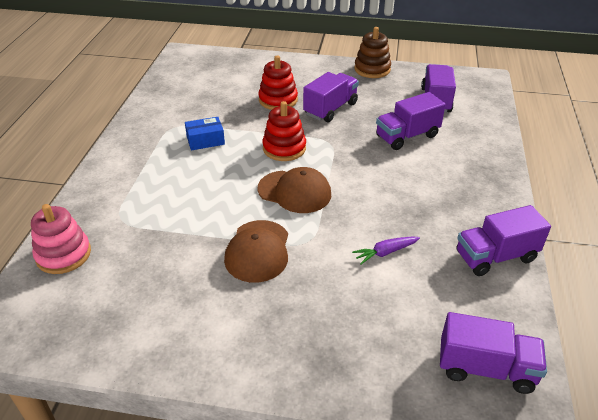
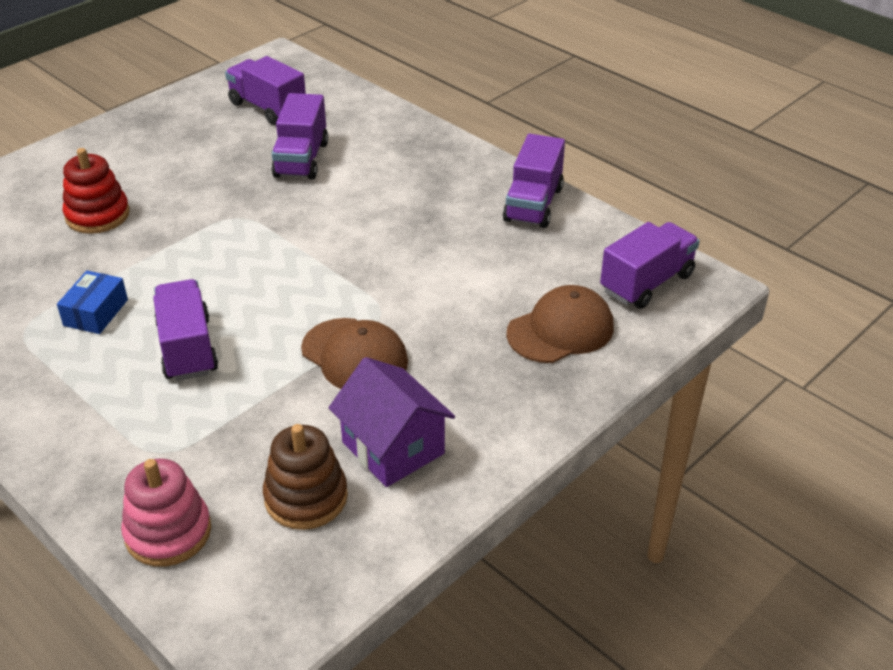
camera: 55 degrees left, 0 degrees up
brown cap [258,167,331,213] -> brown cap moved to [506,285,614,363]
red stacking toy [262,101,306,161] -> none
purple truck [303,72,359,122] -> purple truck moved to [153,279,218,381]
purple carrot [352,237,420,264] -> none
brown stacking toy [354,27,391,78] -> brown stacking toy moved to [263,424,348,530]
none -> purple house [329,357,455,487]

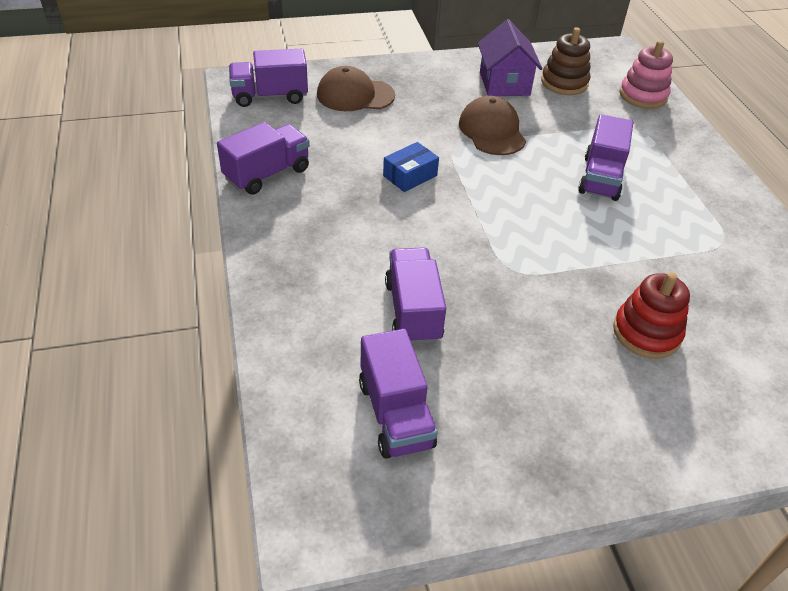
camera: 150 degrees left, 5 degrees up
blue box [57,271,128,334] -> blue box moved to [383,142,439,192]
purple truck [272,93,328,179] -> purple truck turned 45 degrees counterclockwise [385,247,446,344]

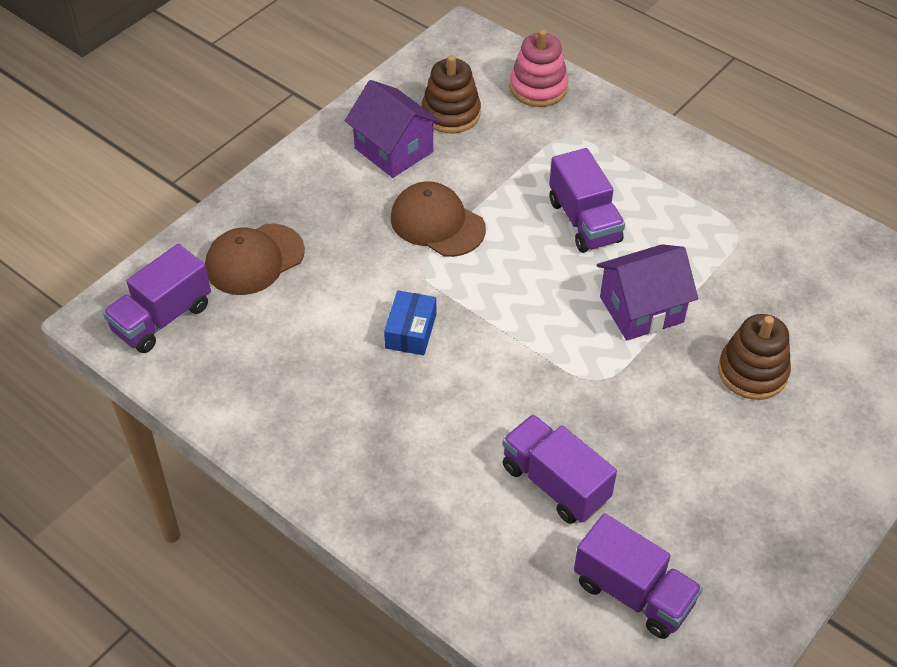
camera: 35 degrees left, 5 degrees up
purple truck [217,122,310,195] -> none
red stacking toy [613,272,690,359] -> brown stacking toy [718,314,791,400]
none -> purple house [597,244,698,340]

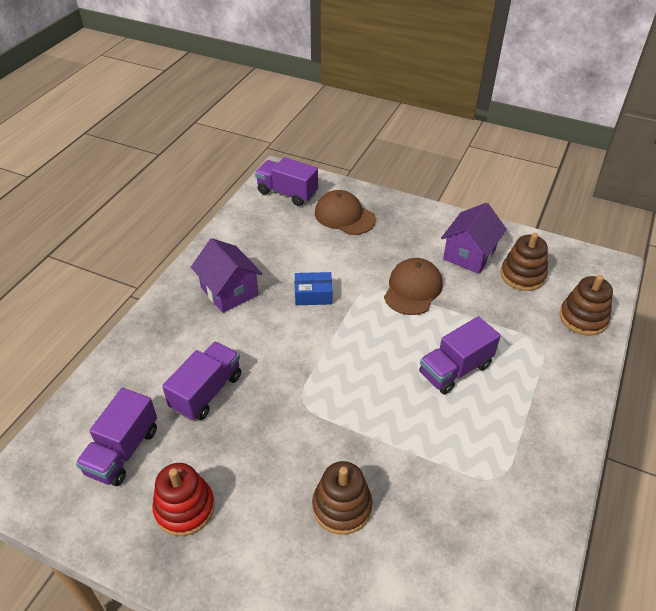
camera: 75 degrees right, 5 degrees down
pink stacking toy [510,29,568,107] -> brown stacking toy [560,275,613,336]
purple house [597,244,698,340] -> purple house moved to [191,238,263,313]
none -> red stacking toy [152,463,215,536]

